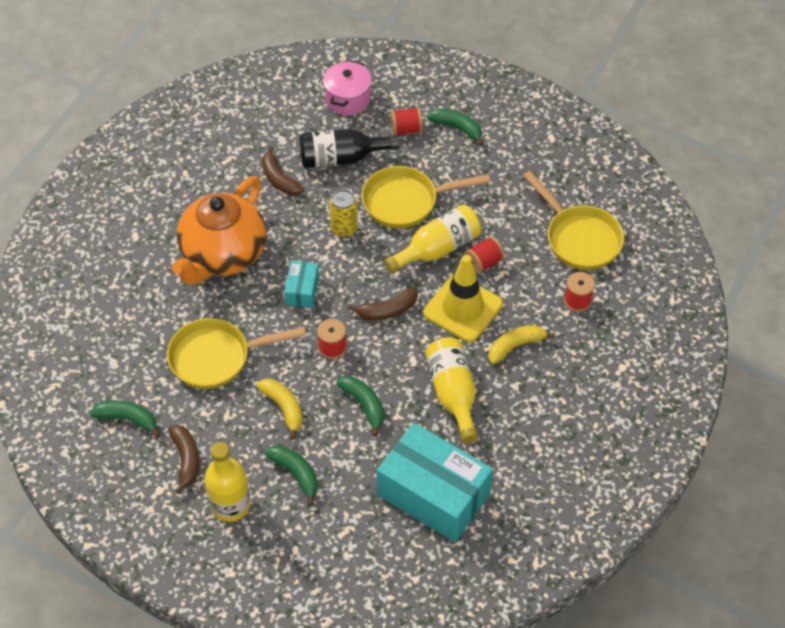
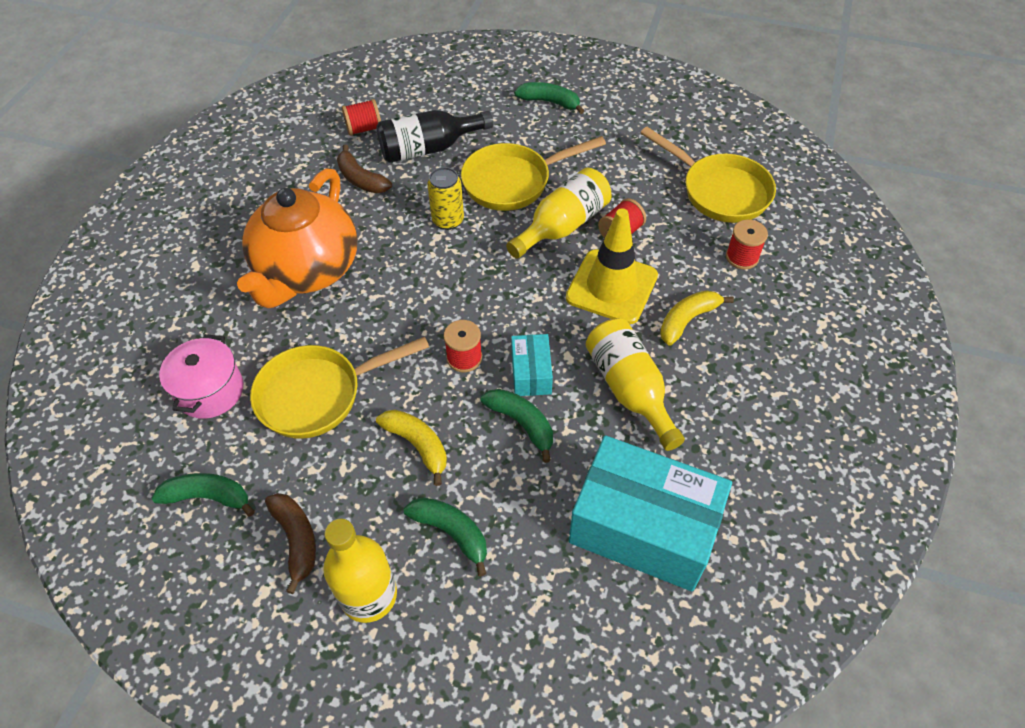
camera: 10 degrees left, 0 degrees up
turquoise box [284,260,319,308] -> turquoise box moved to [511,334,553,396]
pink pot [323,60,372,115] -> pink pot moved to [159,334,243,419]
brown banana [348,287,418,320] -> none
red spool [390,107,423,135] -> red spool moved to [342,99,381,136]

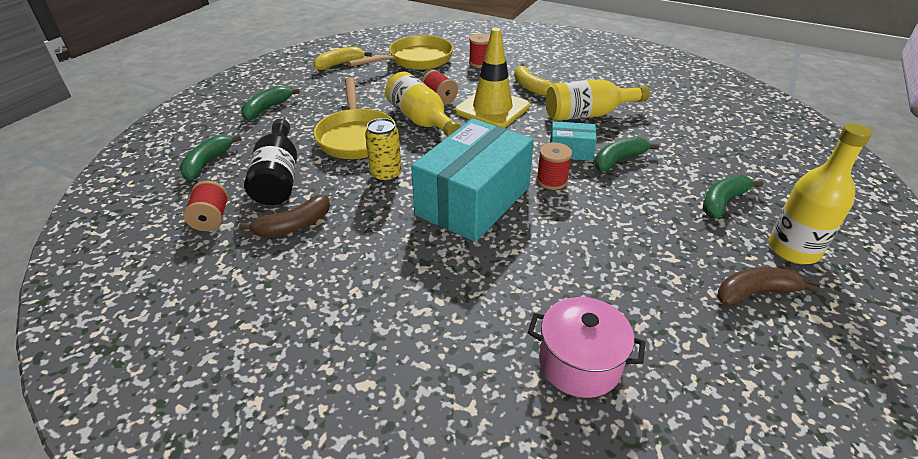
camera: 80 degrees left, 15 degrees down
green banana [152,473,255,517] -> green banana moved to [179,135,241,181]
orange teapot [237,168,358,308] -> none
yellow pan [250,337,429,439] -> none
yellow banana [376,410,447,486] -> yellow banana moved to [314,47,372,70]
turquoise box [569,435,732,591] -> turquoise box moved to [411,118,534,242]

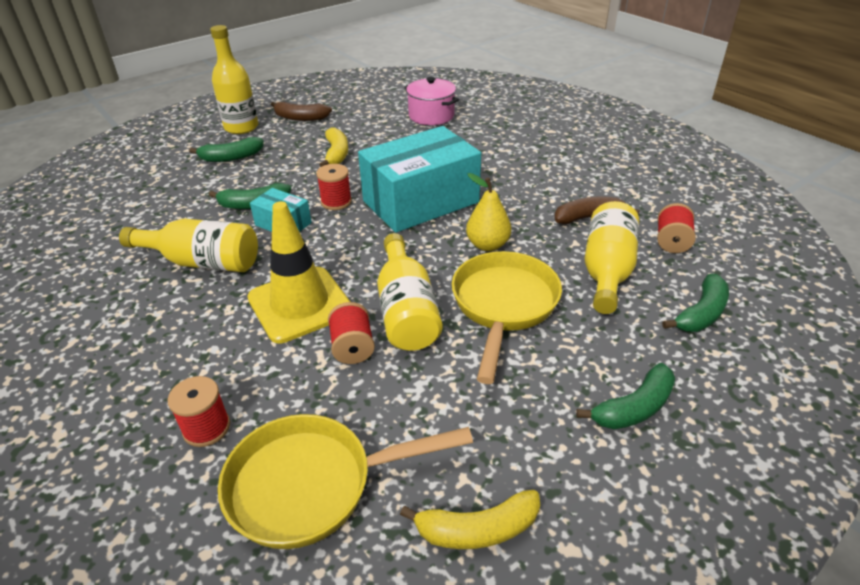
camera: 155 degrees left, 0 degrees up
black bottle [244,119,297,205] -> yellow bottle [584,201,639,314]
yellow can [365,118,402,182] -> yellow pear [466,173,511,251]
yellow banana [514,64,552,96] -> yellow banana moved to [319,127,348,167]

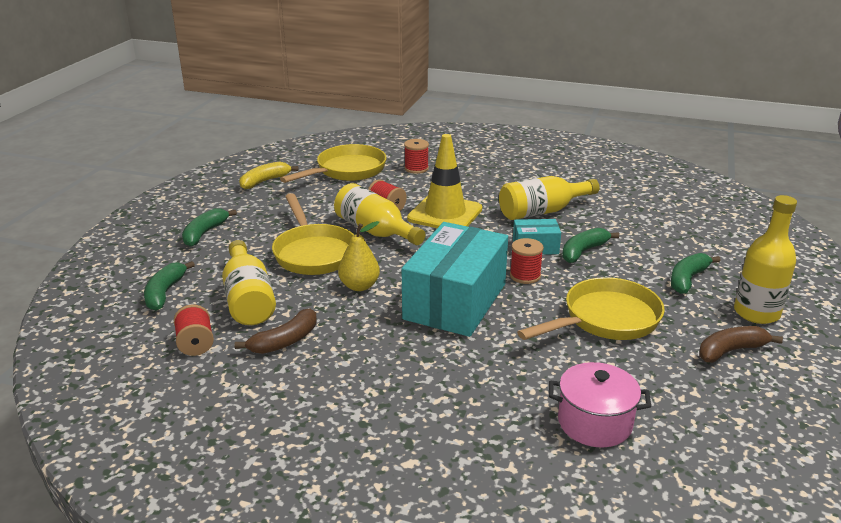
camera: 145 degrees right, 10 degrees down
yellow banana [319,127,348,167] -> yellow pan [517,277,665,340]

